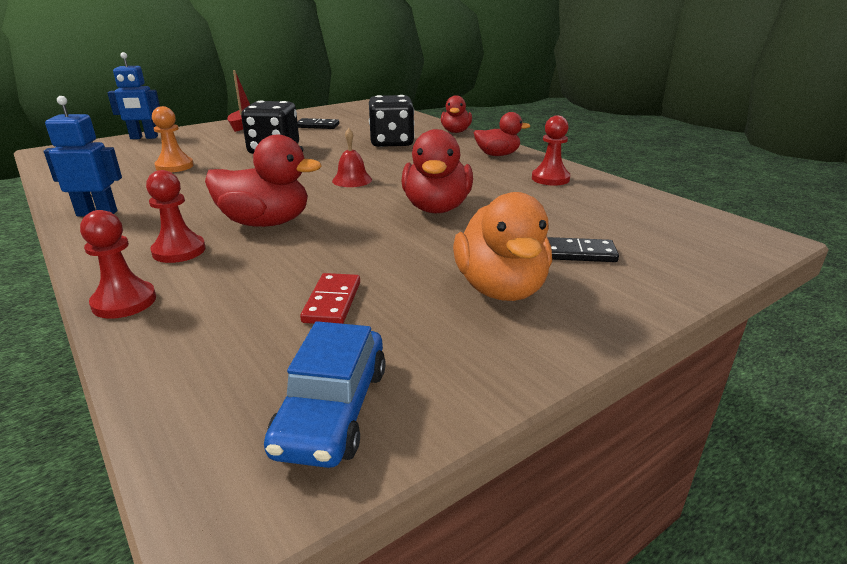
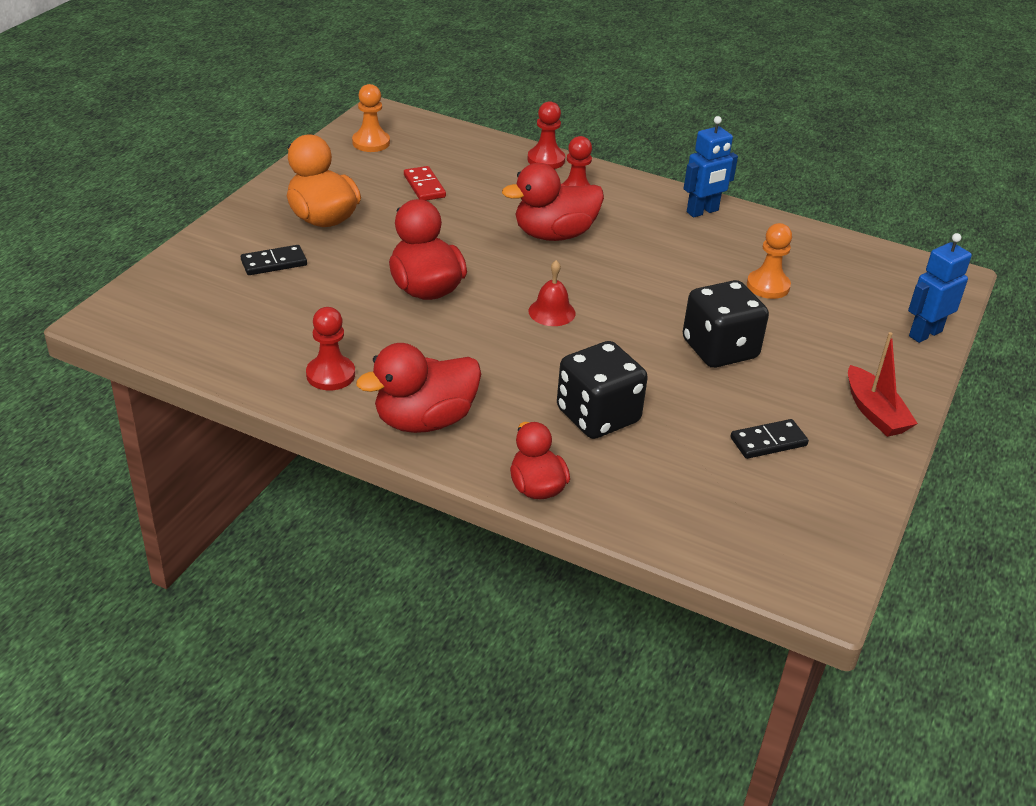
camera: 150 degrees right, 10 degrees up
blue car [264,321,386,468] -> orange pawn [352,84,390,152]
red duck [474,112,531,156] -> red duck [356,343,481,433], size x1.56

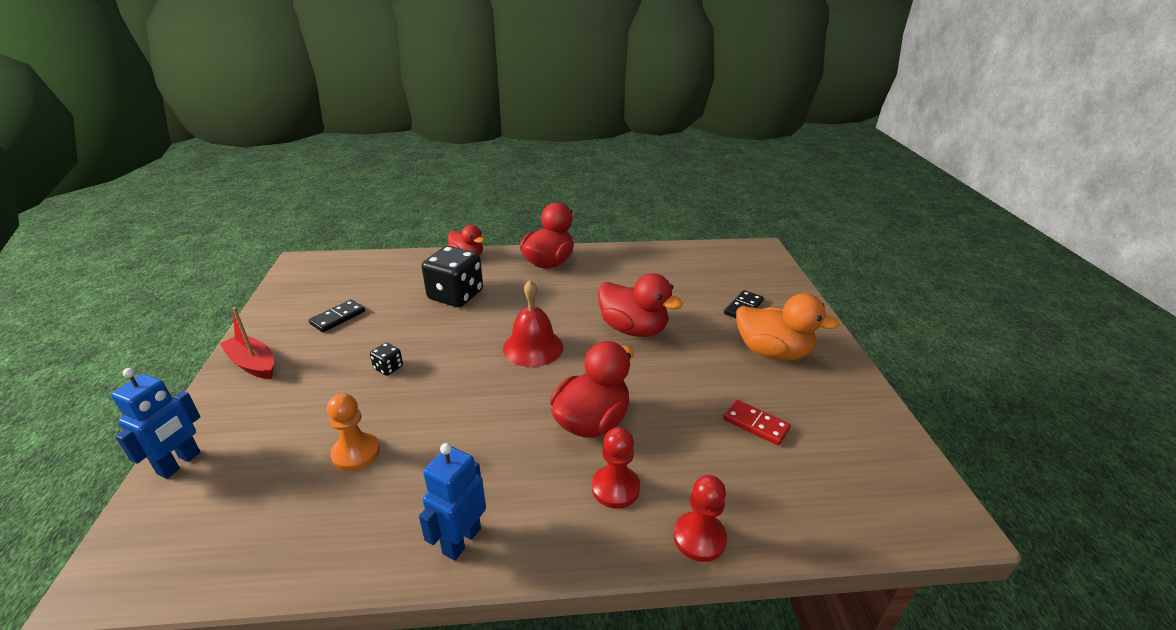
camera: 150 degrees right, 5 degrees down
red pawn [306,307,355,390] -> none
orange pawn [352,84,390,152] -> none
red bell [529,260,576,326] -> red bell [503,280,563,367], size x1.57
black dice [683,280,769,368] -> black dice [370,343,403,376], size x0.43

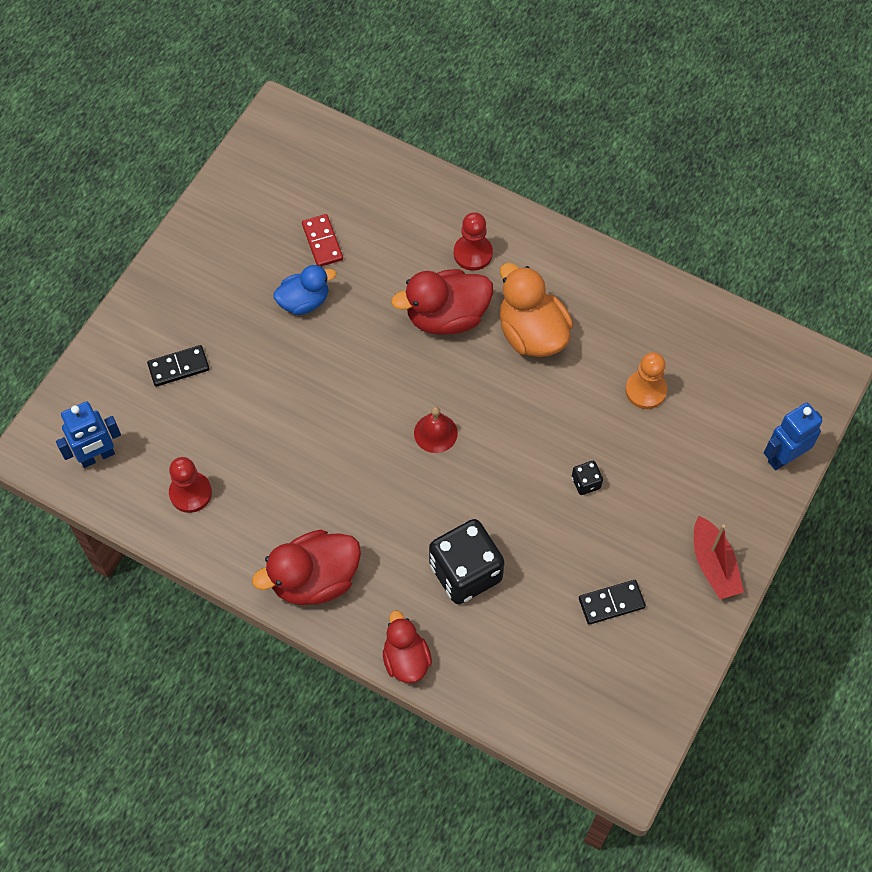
camera: 145 degrees left, 30 degrees up
blue robot [419,443,486,561] -> blue robot moved to [56,402,121,468]
red bell [503,280,563,367] -> red bell [414,406,458,453], size x0.64
red duck [598,273,683,337] -> none
red pawn [674,475,727,562] -> red pawn moved to [169,457,212,513]
orange duck [736,293,840,361] -> orange duck moved to [500,263,573,357]
none -> blue duck [273,265,336,315]

